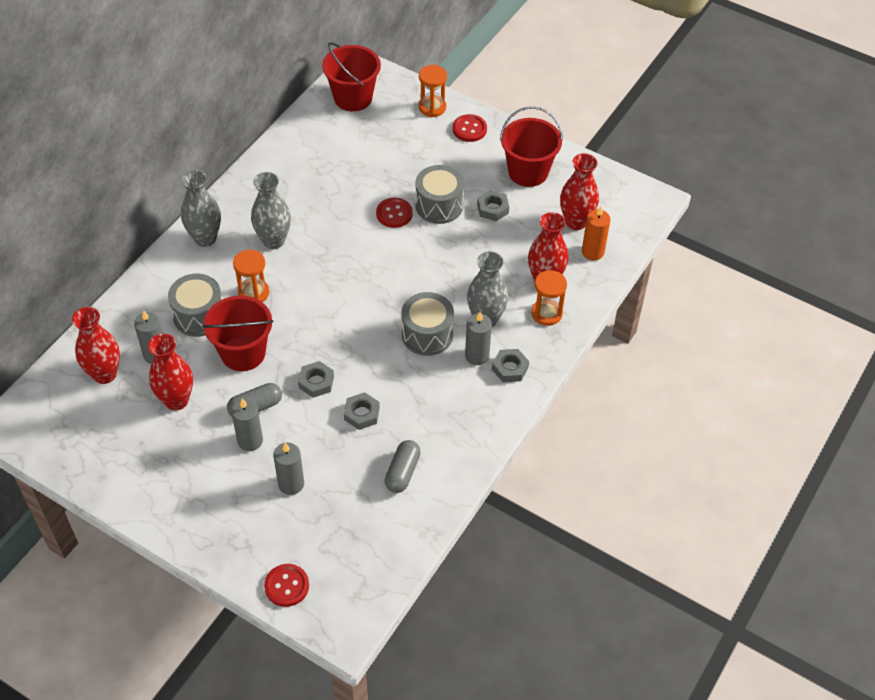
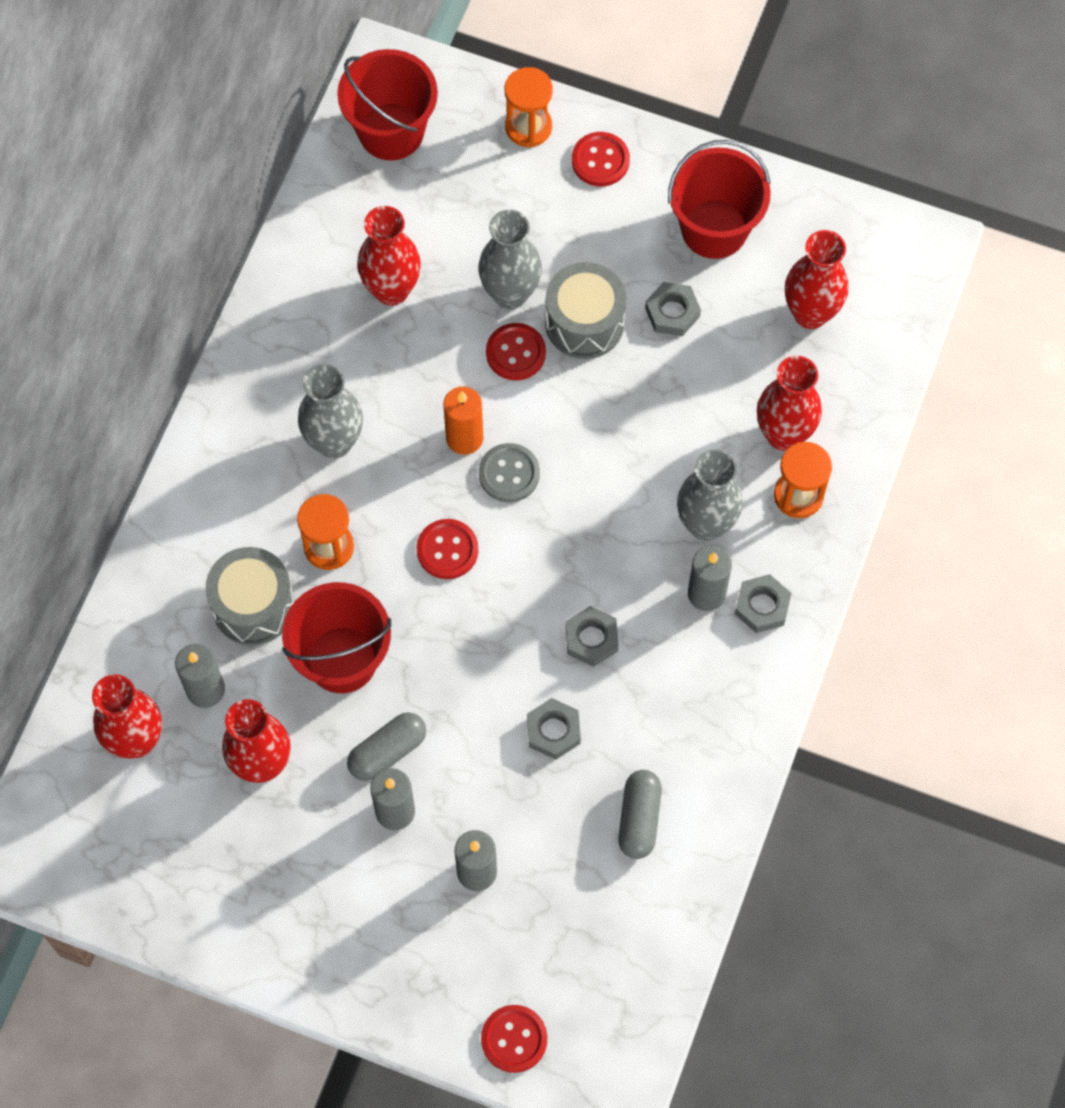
camera: 10 degrees left, 15 degrees up
grey vase [181,170,221,247] -> grey vase moved to [478,210,542,309]
grey nut [298,361,334,398] -> grey nut moved to [566,606,619,667]
grey drum [401,292,454,356] -> none
orange candle [582,206,610,260] -> orange candle moved to [443,387,484,455]
none -> red vase [357,206,421,306]
none -> red button [416,519,478,579]
none -> grey button [479,443,540,502]

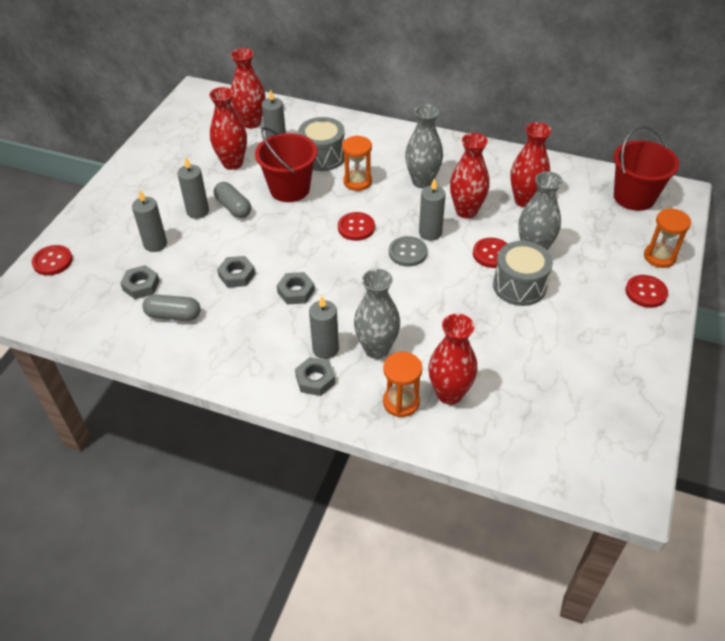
camera: 90 degrees right, 20 degrees down
orange candle [443,387,484,455] -> grey candle [419,178,446,241]
grey nut [645,282,701,336] -> grey nut moved to [120,265,160,299]
red bucket [668,140,771,259] -> none
red vase [785,230,848,329] -> red vase moved to [450,133,490,219]

